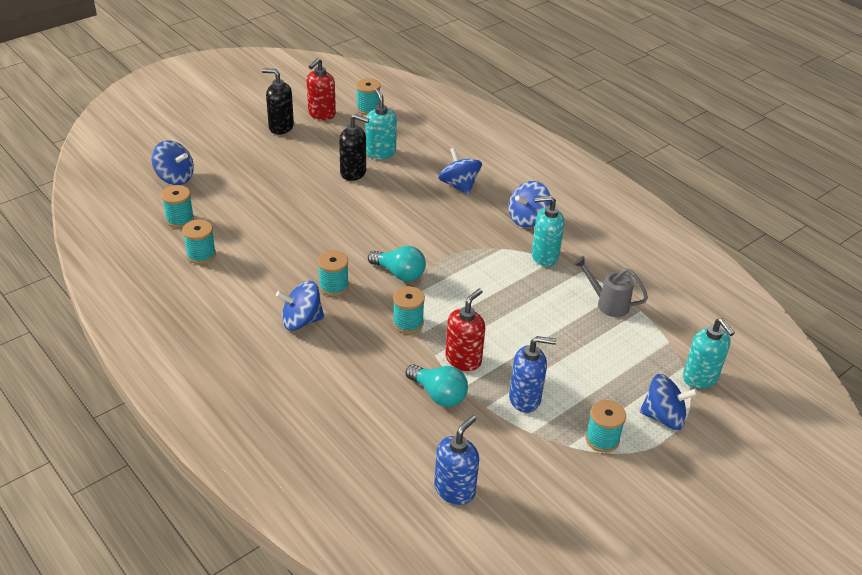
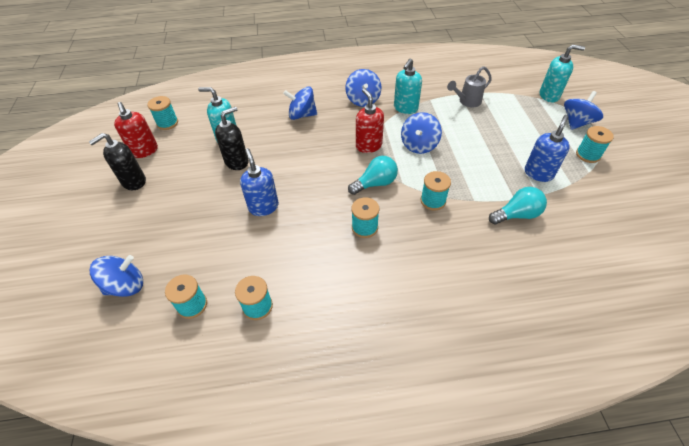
camera: 55 degrees left, 10 degrees up
blue spinning top [276,281,324,331] -> blue spinning top moved to [401,112,442,154]
blue soap dispenser [434,415,479,505] -> blue soap dispenser moved to [240,148,279,216]
red soap dispenser [445,288,485,371] -> red soap dispenser moved to [356,88,384,153]

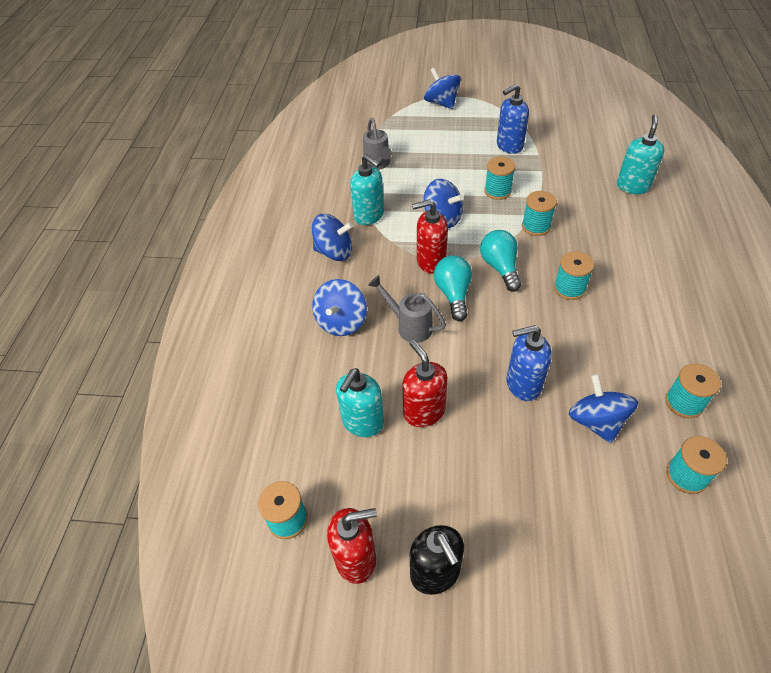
camera: 75 degrees left, 0 degrees up
blue spinning top [90,255,143,297] -> blue spinning top moved to [569,374,638,443]
black soap dispenser [215,107,249,170] -> red soap dispenser [402,340,448,427]
turquoise light bulb [489,187,547,225] -> turquoise light bulb moved to [434,255,472,321]
blue soap dispenser [525,115,570,182] -> blue soap dispenser turned 75 degrees counterclockwise [497,84,529,154]
turquoise soap dispenser [540,44,585,102] -> turquoise soap dispenser moved to [617,114,664,194]
turquoise spool [576,126,614,163] -> turquoise spool moved to [484,157,516,200]
none -> grey watering can [368,275,446,343]

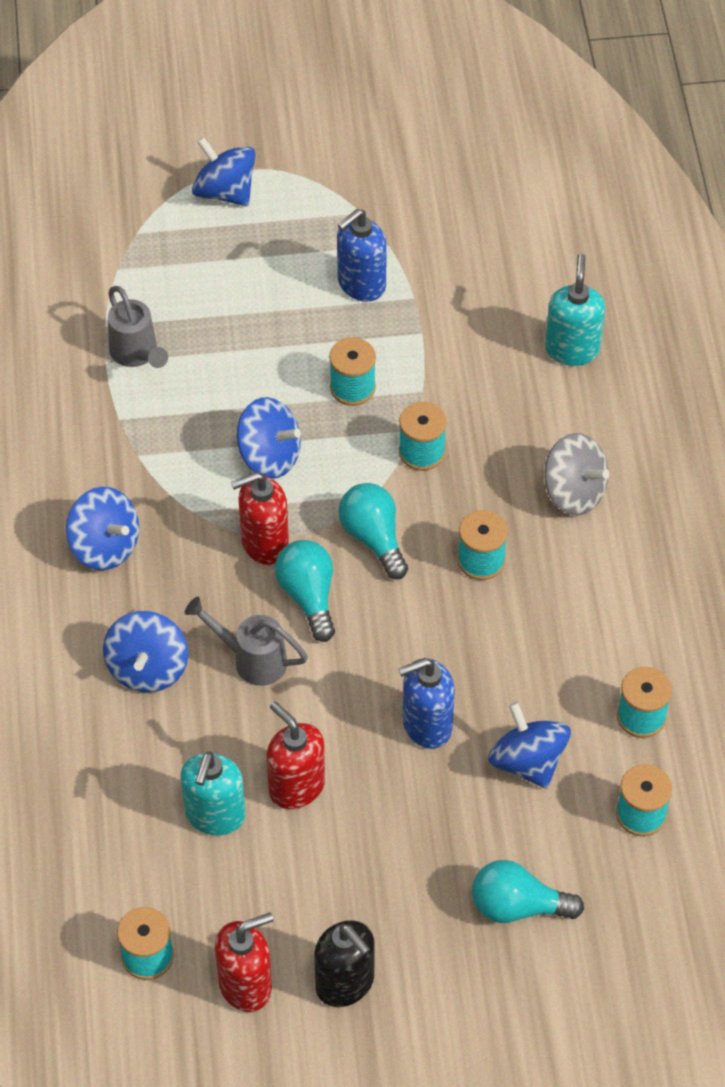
camera: 15 degrees left, 5 degrees up
blue spinning top [312,214,353,261] -> blue spinning top turned 45 degrees clockwise [66,487,139,570]
turquoise soap dispenser [350,154,384,225] -> none
none -> turquoise light bulb [472,860,584,923]
none -> grey spinning top [544,433,609,515]

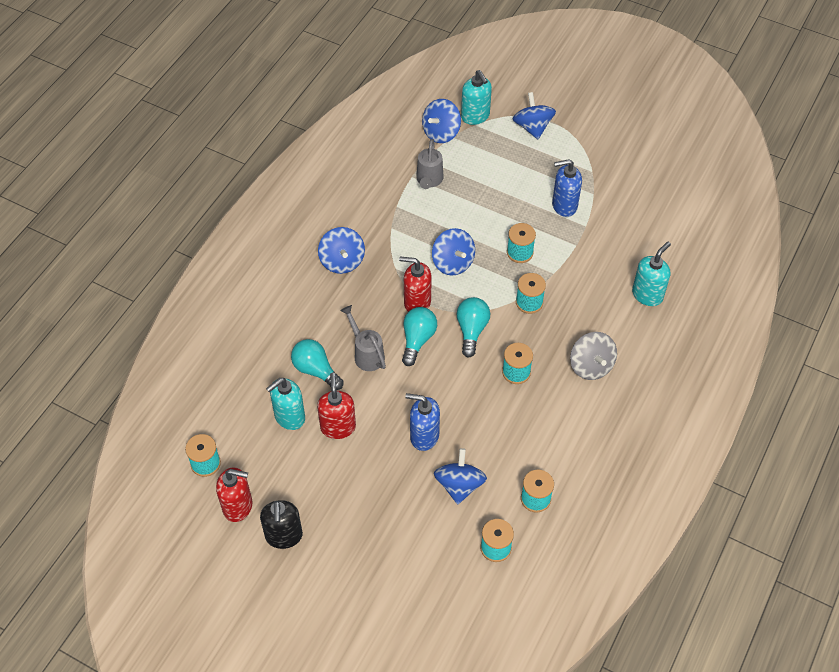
camera: 35 degrees right, 0 degrees up
blue spinning top [103,611,188,692] -> blue spinning top moved to [422,99,461,143]
turquoise light bulb [472,860,584,923] -> turquoise light bulb moved to [291,339,344,390]
none -> turquoise soap dispenser [461,70,492,125]

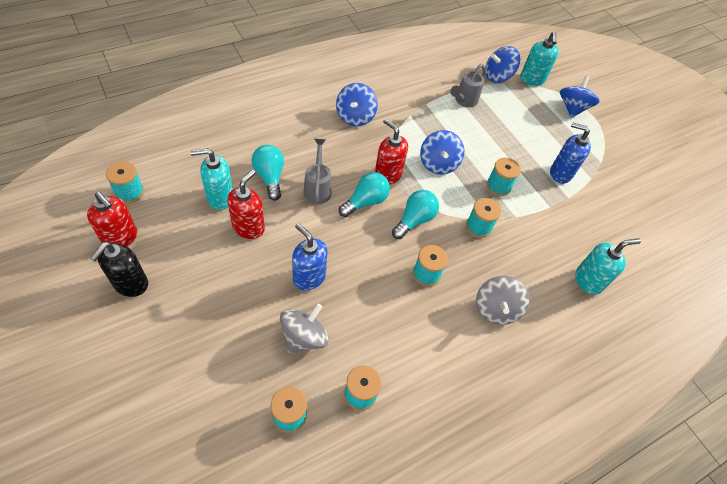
camera: 25 degrees right, 0 degrees up
blue spinning top [434,448,487,504] -> grey spinning top [280,303,329,353]

